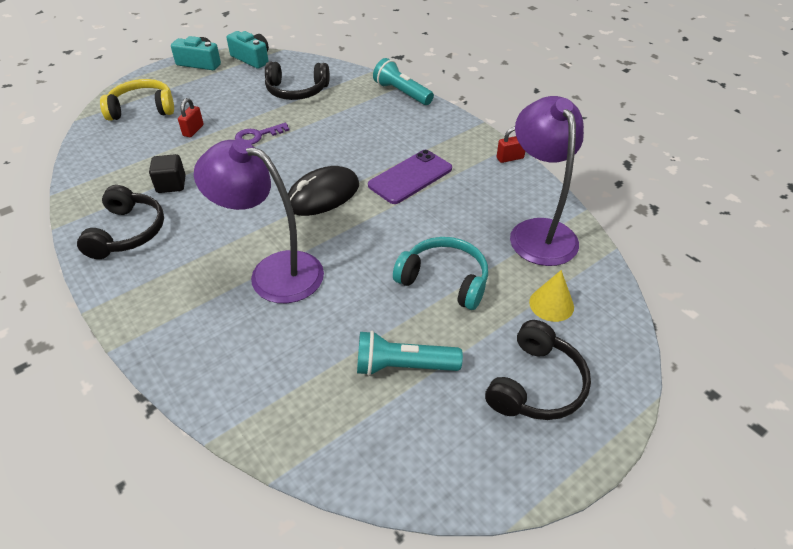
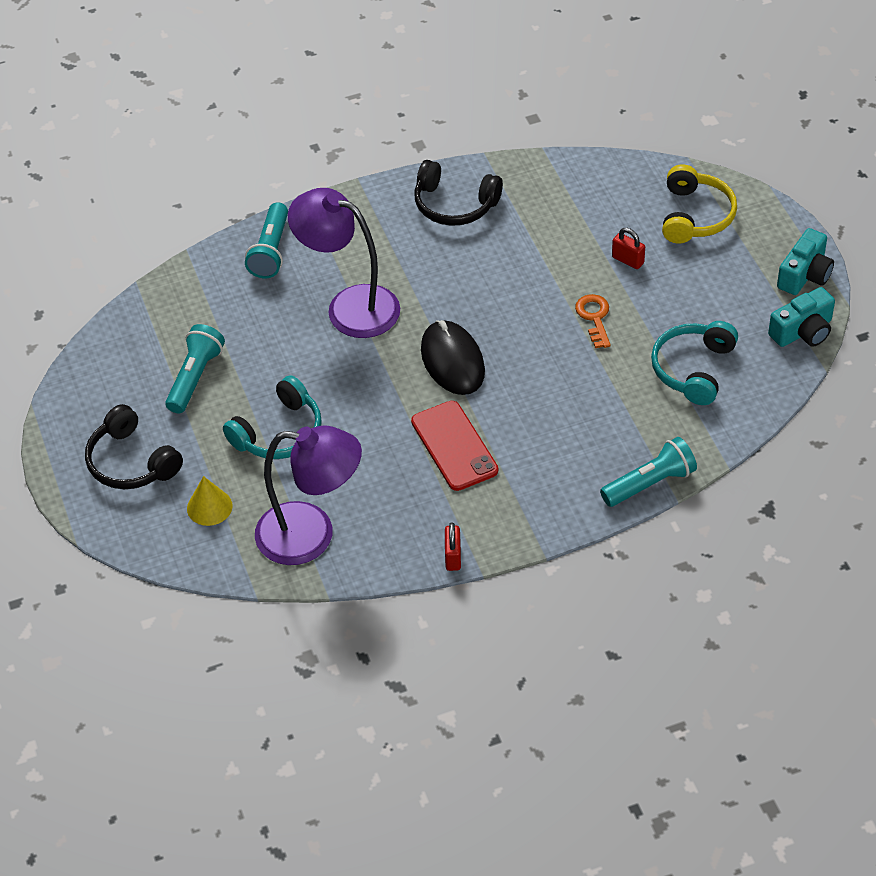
camera: 110 degrees right, 5 degrees up
black cube [149,154,186,193] -> none
purple lamp [194,139,324,303] -> purple lamp turned 105 degrees counterclockwise [288,188,400,338]
purple key [235,123,289,145] -> orange key [575,294,611,348]
black headphones [265,62,330,100] -> turquoise headphones [651,321,738,405]
purple phone [368,150,452,204] -> red phone [411,401,498,491]
none -> turquoise flashlight [245,202,288,278]

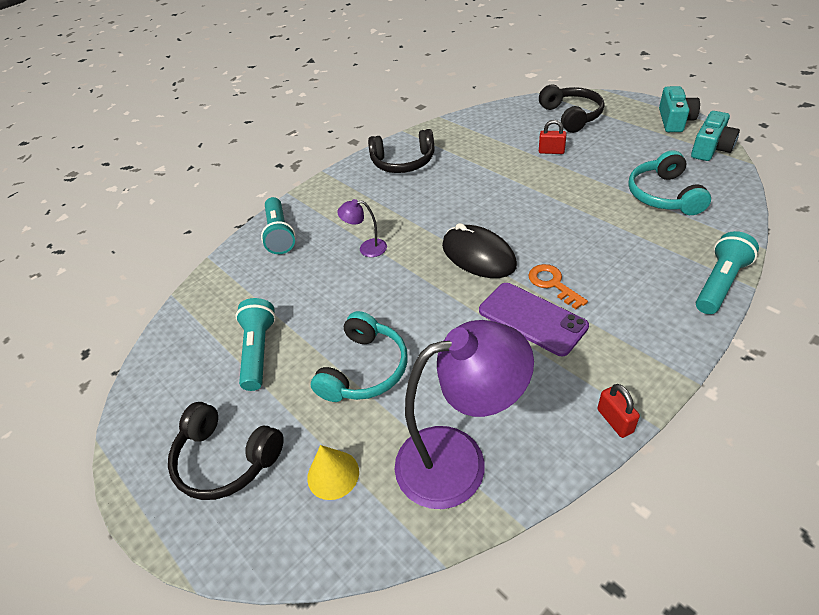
camera: 20 degrees left, 5 degrees down
purple lamp [288,188,400,338] -> purple lamp [337,199,387,257], size x0.44
red phone [411,401,498,491] -> purple phone [479,283,589,356]
orange key [575,294,611,348] -> orange key moved to [528,264,588,309]
yellow headphones [662,164,737,244] -> black headphones [539,85,604,133]

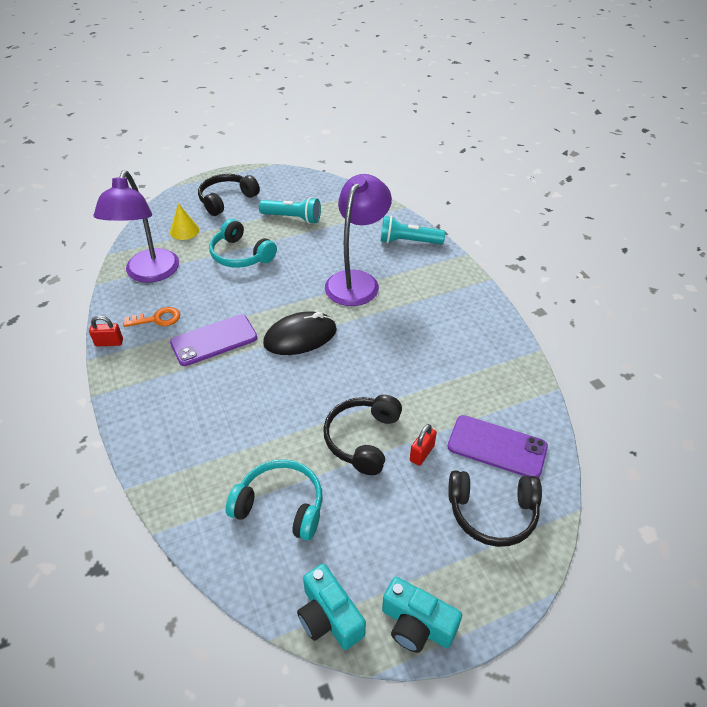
camera: 105 degrees right, 0 degrees up
purple lamp [337,199,387,257] -> purple lamp [325,174,392,306], size x2.28
black headphones [368,129,435,173] -> black headphones moved to [323,395,402,475]
orange key [528,264,588,309] -> orange key moved to [123,307,180,327]
turquoise flashlight [696,231,759,314] -> none
none -> purple phone [448,415,548,478]

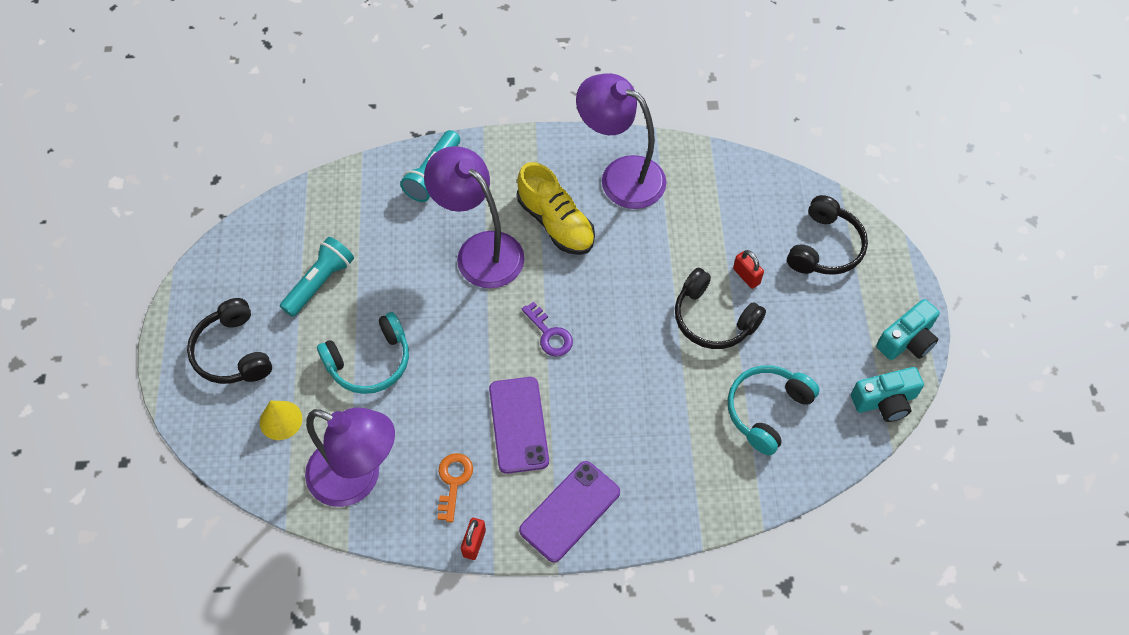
camera: 70 degrees left, 15 degrees up
black mouse [263,311,337,355] -> purple key [522,302,573,357]
purple phone [448,415,548,478] -> purple phone moved to [519,461,620,562]
none -> yellow shoe [517,162,595,255]
none -> purple lamp [576,73,667,209]

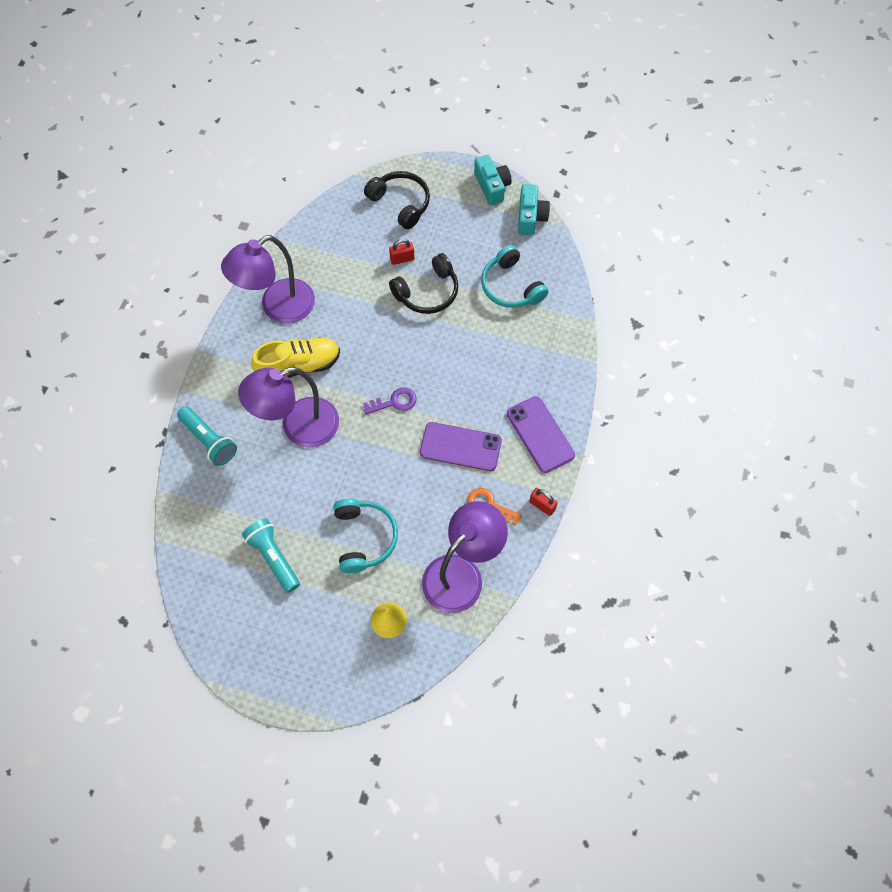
camera: 70 degrees left, 5 degrees up
black headphones [187,298,272,384] -> none

